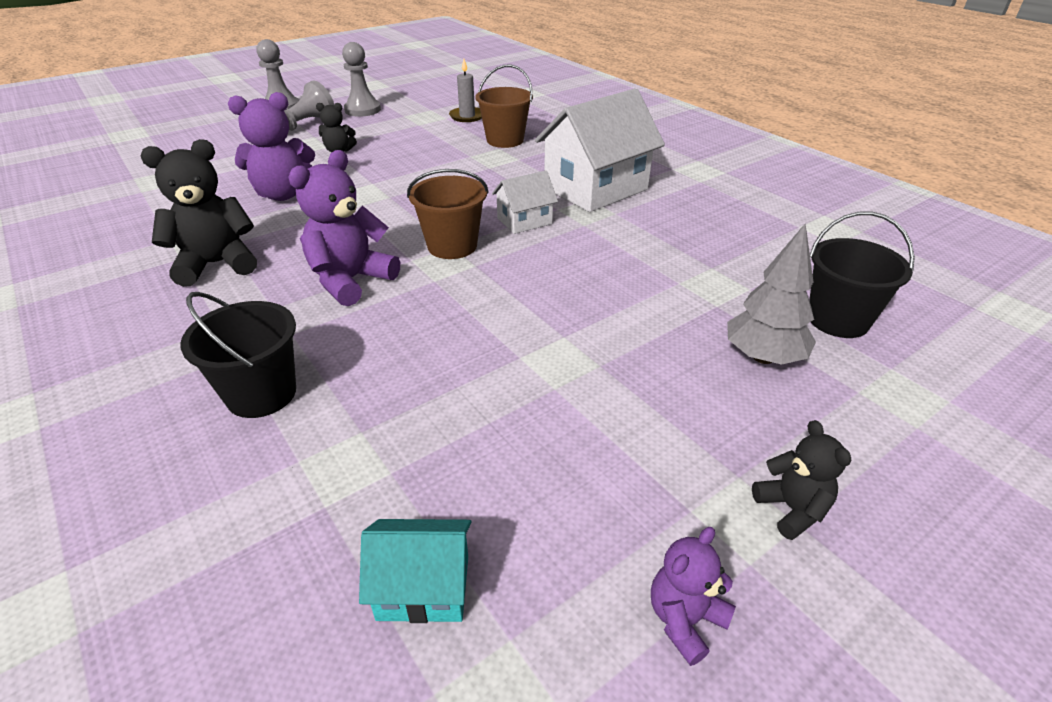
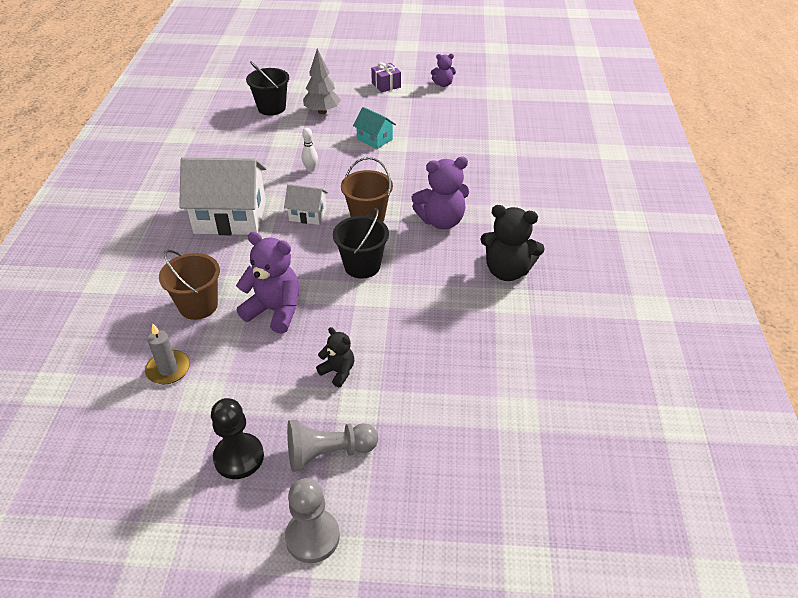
camera: 140 degrees left, 5 degrees up
black bucket [180,292,296,418] -> black bucket moved to [333,208,389,279]
purple teddy bear [228,92,315,201] -> purple teddy bear moved to [236,232,299,334]
grey pawn [342,42,381,117] -> black pawn [211,398,264,479]
turquoise house [359,519,472,623] -> turquoise house moved to [353,107,396,149]
black teddy bear [752,420,851,540] -> purple gift [371,63,401,93]
none -> white bowling pin [302,128,318,172]

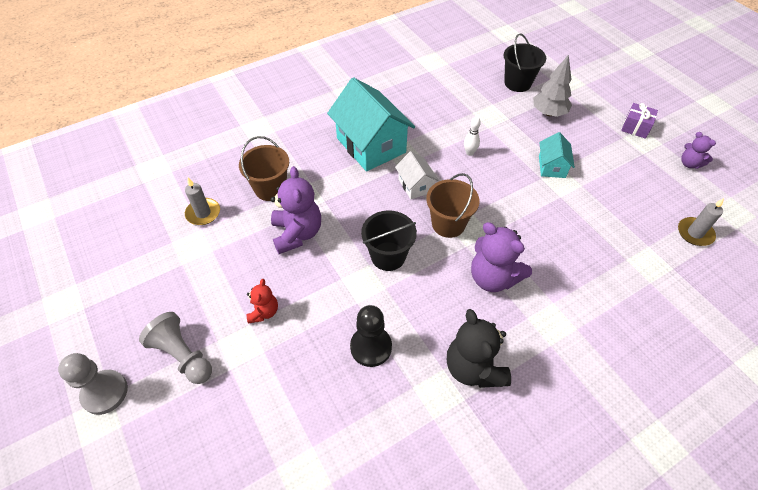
camera: 55 degrees right, 10 degrees up
white house [179,157,266,235] -> turquoise house [327,77,415,172]
black pawn [211,398,264,479] -> black pawn moved to [350,305,392,367]
black teddy bear [316,327,354,387] -> red teddy bear [247,279,278,323]
none -> grey candle [678,198,724,246]

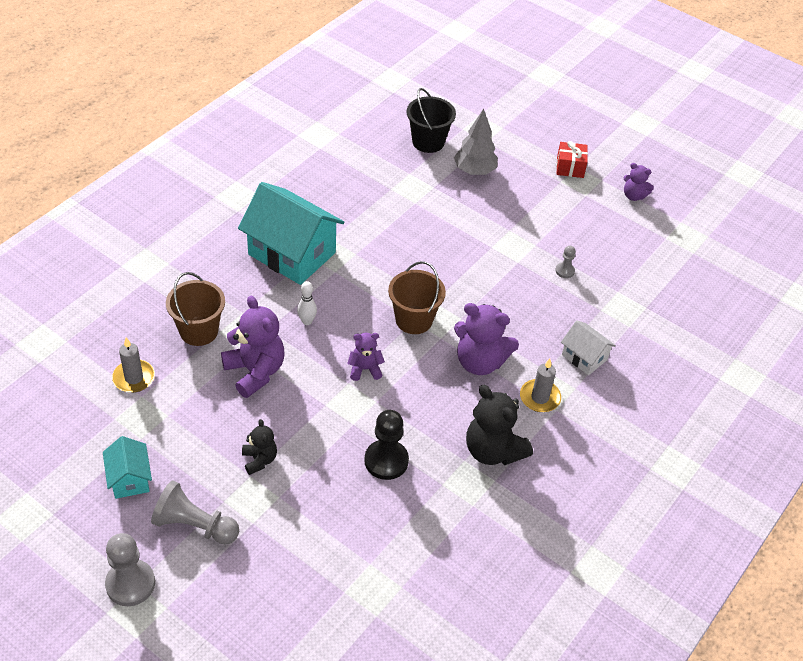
camera: 25 degrees left, 5 degrees down
red teddy bear [247,279,278,323] -> black teddy bear [242,419,277,475]
black bucket [361,210,417,271] -> purple teddy bear [347,333,385,381]
white house [395,151,439,199] -> white house moved to [561,320,616,375]
white bowling pin [464,117,481,156] -> white bowling pin moved to [297,281,317,325]
turquoise house [539,132,575,178] -> turquoise house moved to [103,436,152,499]
purple gift [621,103,658,139] -> red gift [556,141,588,178]
grey candle [678,198,724,246] -> grey candle moved to [520,358,561,412]
none -> grey pawn [555,246,576,278]

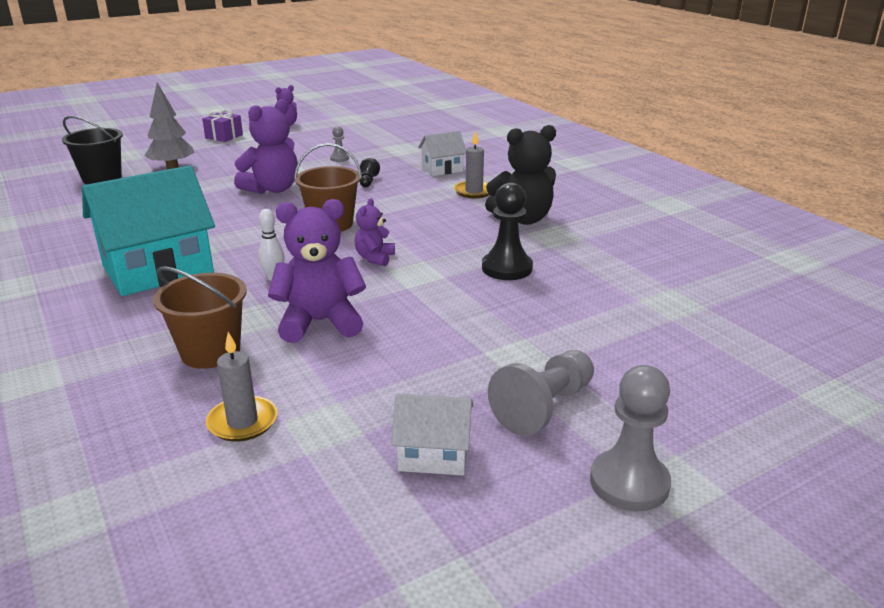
camera: 65 degrees left, 20 degrees down
turquoise house [103,436,152,499] -> white house [391,394,473,475]
black teddy bear [242,419,277,475] -> none
purple teddy bear [454,303,519,375] -> purple teddy bear moved to [234,99,298,194]
red gift [556,141,588,178] -> purple gift [202,109,243,142]
none -> black pawn [360,158,380,187]

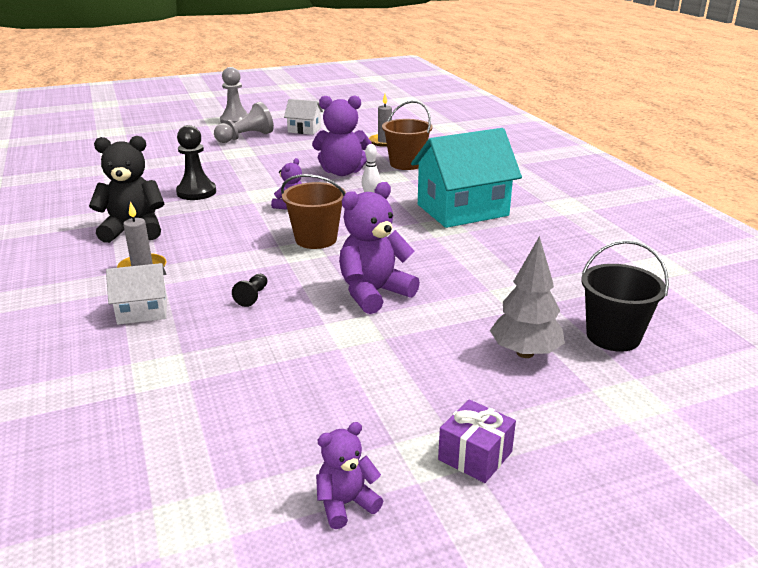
camera: 170 degrees left, 0 degrees up
grey pawn [330,126,349,162] -> none

